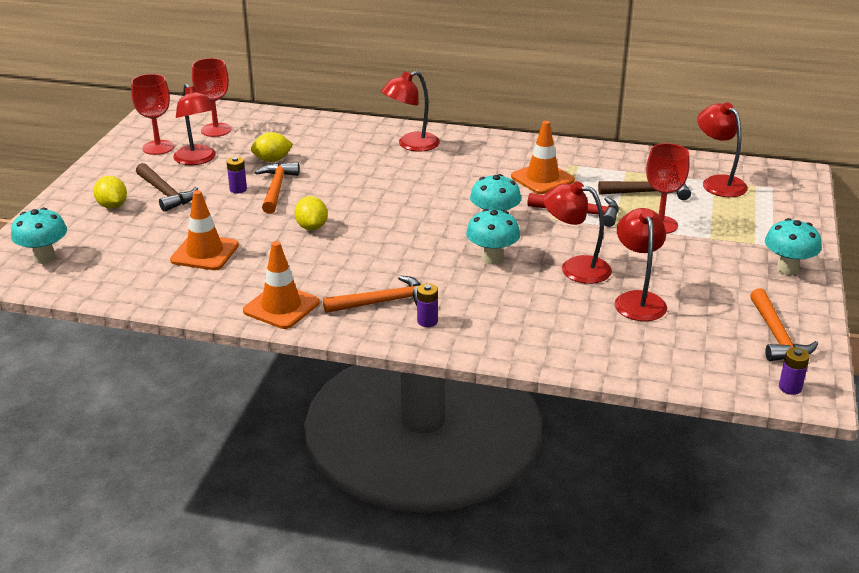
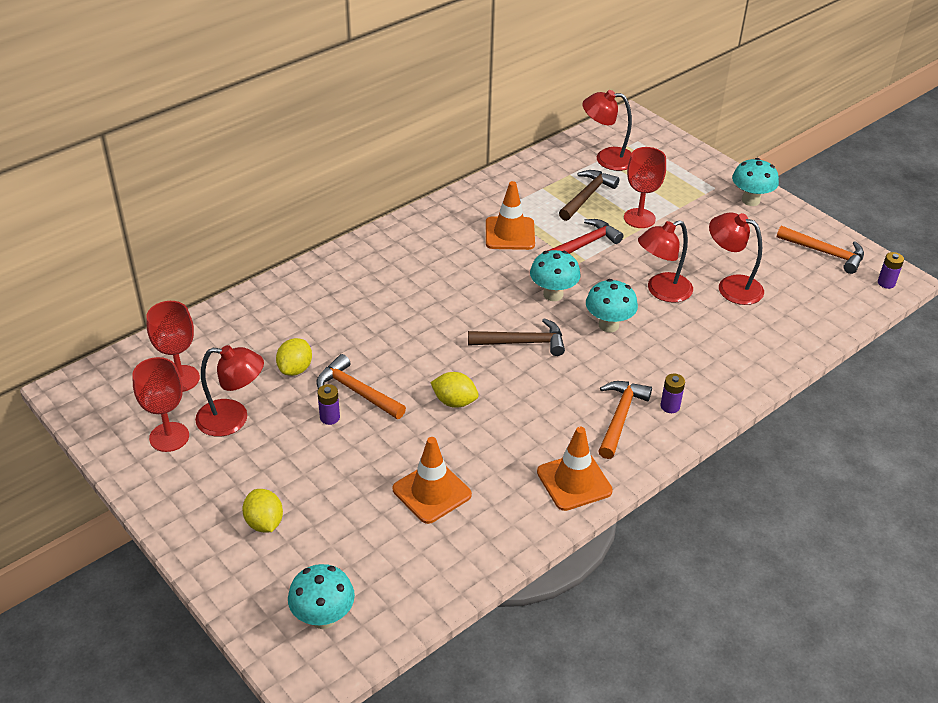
camera: 55 degrees left, 10 degrees up
yellow lemon [93,176,127,209] -> yellow lemon turned 60 degrees clockwise [242,489,283,532]
brown hammer [136,163,198,212] -> brown hammer moved to [468,318,565,356]
red lamp [381,71,440,152] -> none

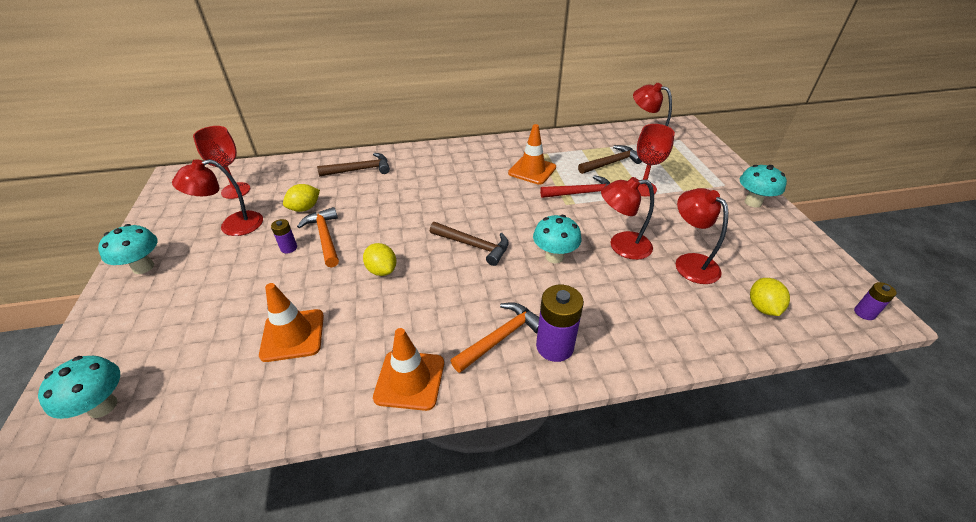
camera: 30 degrees right, 0 degrees up
red goblet [132,357,189,452] -> none
red lamp [195,345,264,437] -> red lamp turned 120 degrees clockwise [172,159,263,236]
yellow lemon [242,489,283,532] -> yellow lemon moved to [750,278,790,316]
turquoise mushroom [530,250,581,301] -> turquoise mushroom moved to [98,224,158,274]
purple battery [661,374,685,413] -> purple battery [536,285,584,362], size x1.88
orange hammer [777,226,864,274] -> none
none -> brown hammer [317,153,390,176]

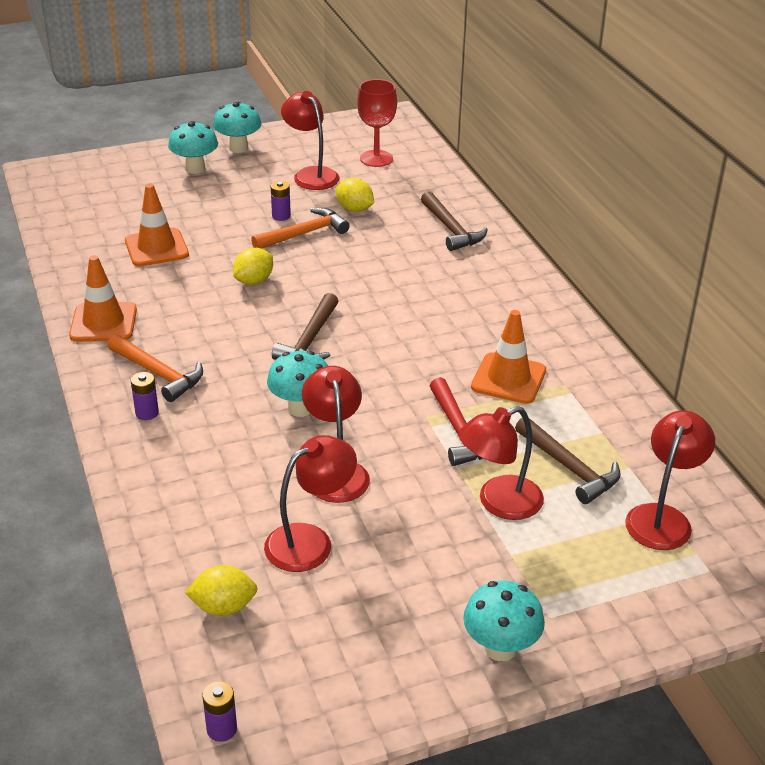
camera: 80 degrees right, 5 degrees down
turquoise mushroom [38,356,120,419] -> turquoise mushroom moved to [168,121,218,174]
purple battery [536,285,584,362] -> purple battery [131,372,159,420], size x0.53
red goblet [637,124,675,196] -> red lamp [458,406,544,520]

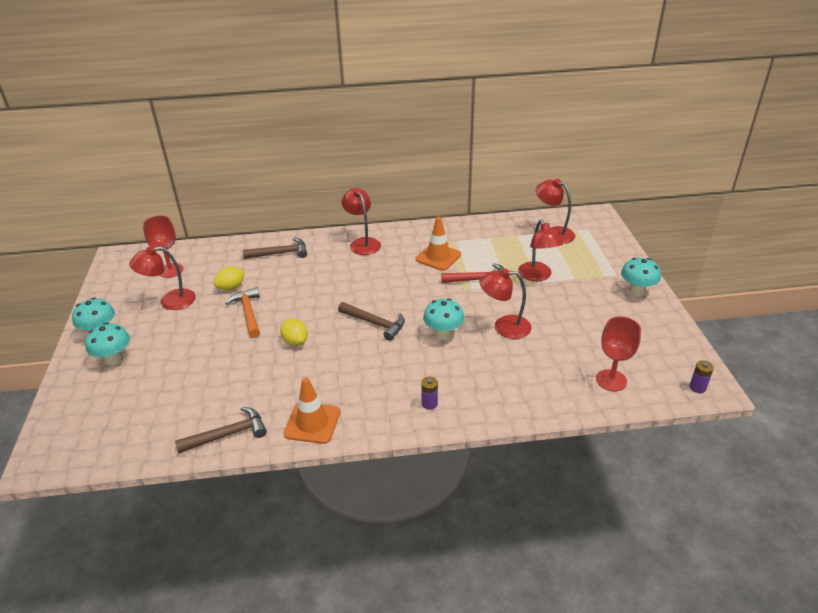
camera: 75 degrees left, 0 degrees up
orange hammer [108,334,203,402] -> none
orange traffic cone [125,184,189,267] -> none
yellow lemon [185,565,258,616] -> red goblet [596,316,641,391]
red lamp [264,435,357,572] -> red lamp moved to [342,188,381,255]
purple battery [271,181,291,221] -> none
brown hammer [515,418,621,504] -> brown hammer moved to [175,407,267,454]

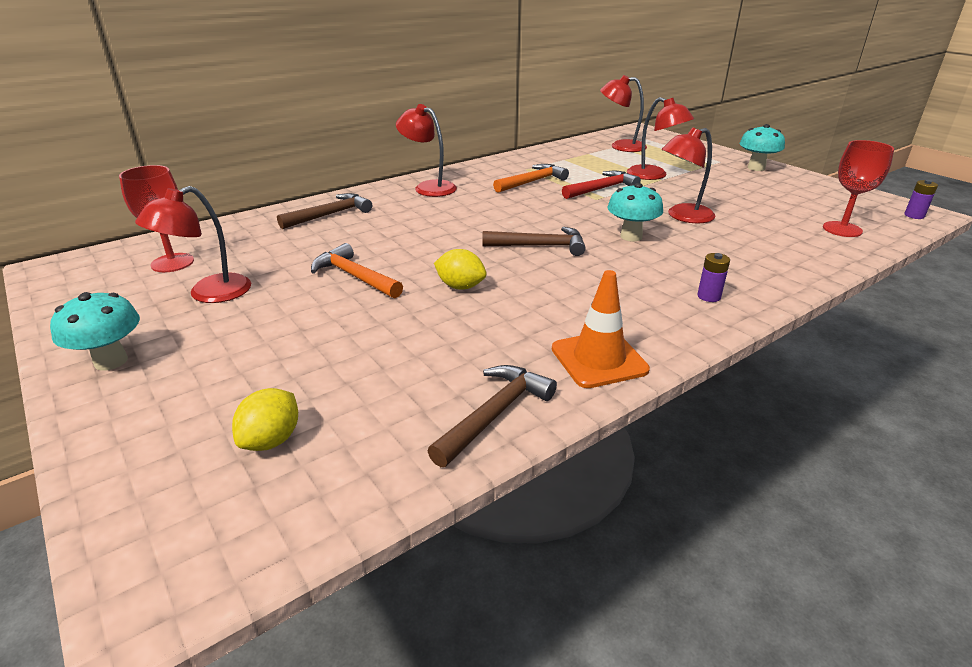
camera: 30 degrees left, 5 degrees down
turquoise mushroom [85,322,130,366] -> none
yellow lemon [213,266,245,291] -> yellow lemon moved to [232,388,298,451]
orange traffic cone [416,217,461,271] -> orange hammer [493,164,569,193]

